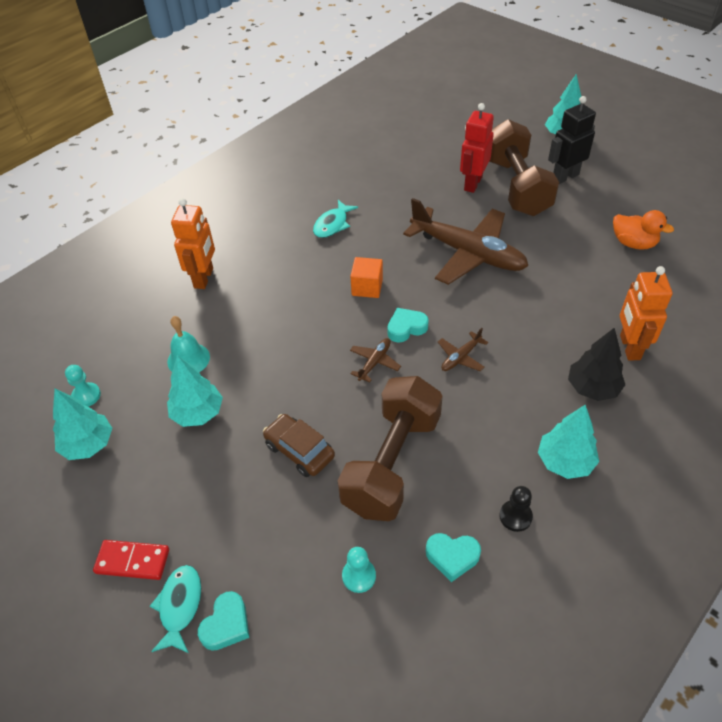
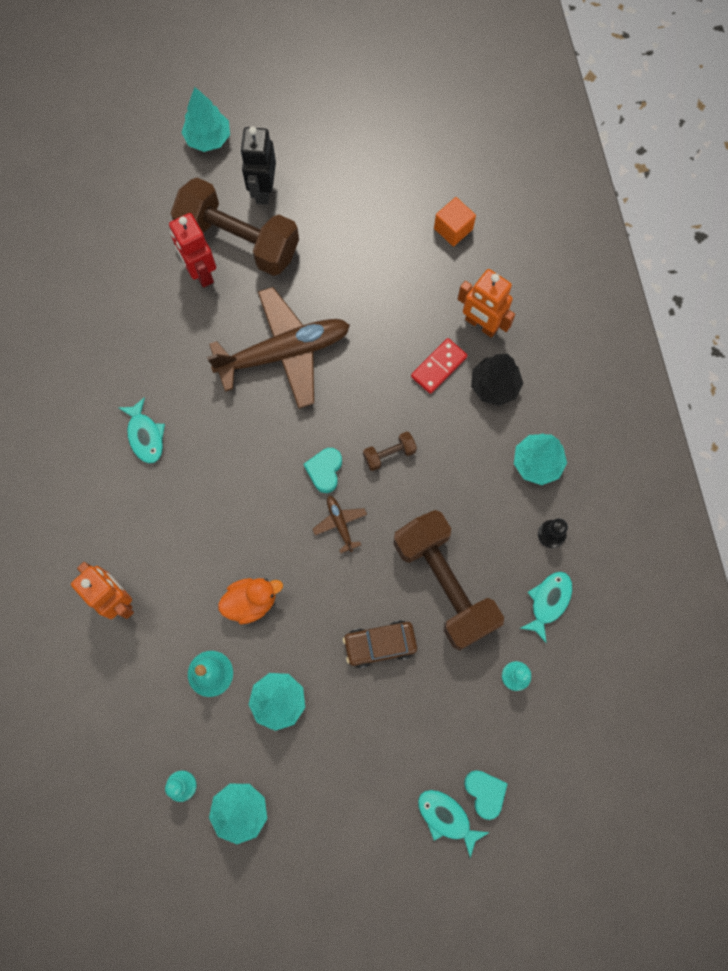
camera: 55 degrees left, 25 degrees up
red domino [93,540,169,580] -> red domino moved to [411,338,467,394]
orange cube [350,257,383,298] -> orange cube moved to [434,197,476,246]
turquoise heart [426,533,481,582] -> turquoise fish [520,571,573,643]
brown plane [438,328,488,371] -> brown dumbbell [363,432,417,471]
orange duck [613,210,674,250] -> orange duck moved to [218,578,283,624]

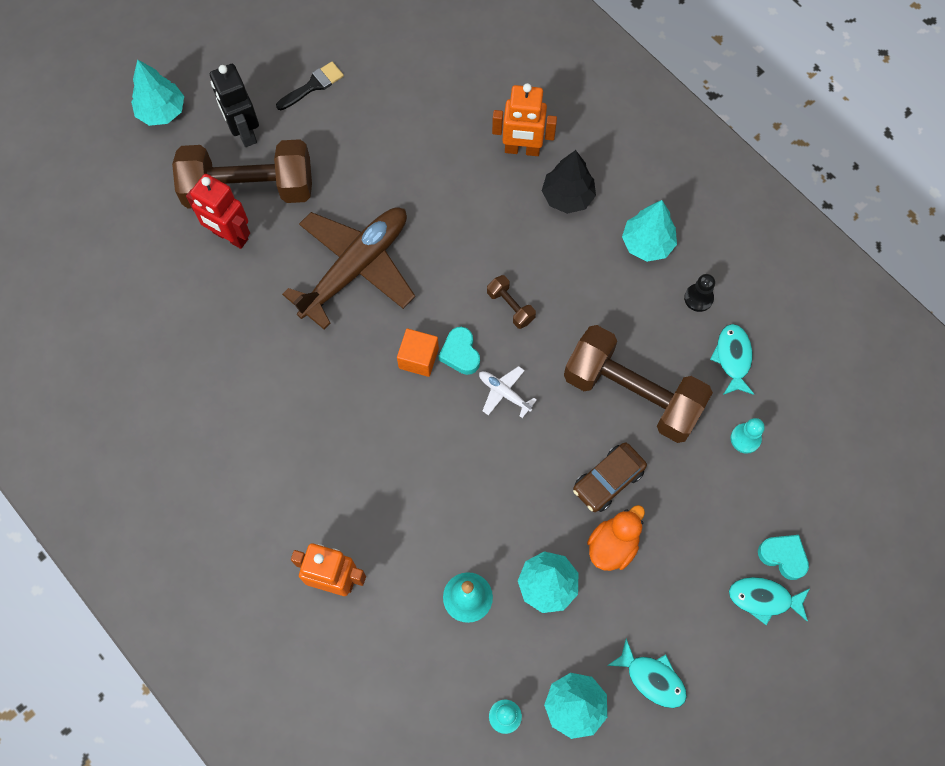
camera: 30 degrees left, 5 degrees down
turquoise fish [118,397,165,464] -> turquoise fish moved to [607,639,687,708]
orange duck [218,578,283,624] -> orange duck moved to [587,505,645,571]
brown plane [313,496,367,553] -> white plane [479,366,537,418]
brown dumbbell [363,432,417,471] -> brown dumbbell turned 75 degrees counterclockwise [487,275,536,329]
red domino [411,338,467,394] -> none
orange cube [434,197,476,246] -> orange cube moved to [397,328,439,377]
none -> black brush [276,62,344,110]

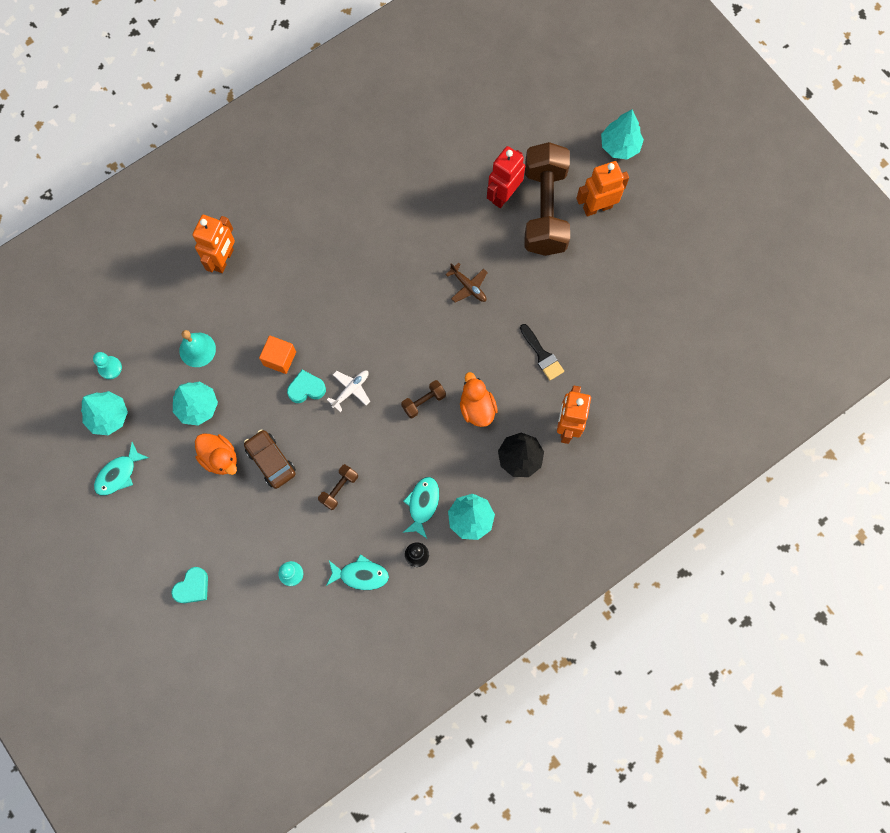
camera: 95 degrees right, 5 degrees up
black robot [210,64,259,147] -> orange robot [576,161,629,216]
black brush [276,62,344,110] -> black brush moved to [520,324,564,380]
brown plane [282,207,415,330] -> brown plane [446,263,488,302], size x0.41
orange cube [397,328,439,377] -> orange cube moved to [259,335,296,374]
turquoise heart [439,327,480,375] -> turquoise heart moved to [287,370,326,403]
brown dumbbell [564,325,713,443] -> brown dumbbell [318,464,358,510], size x0.41
turquoise fish [729,577,810,625] -> turquoise fish moved to [403,477,439,538]
none -> orange duck [460,372,498,427]

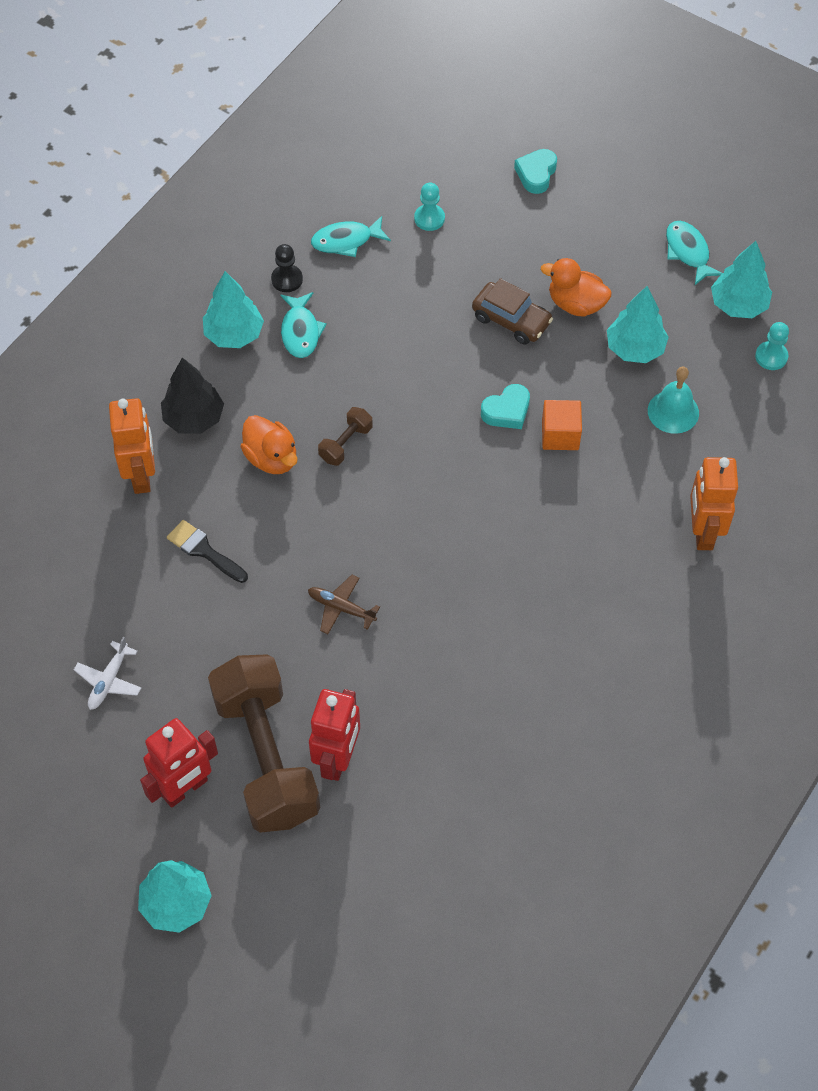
camera: 160 degrees right, 15 degrees down
turquoise fish [94,442,149,496] -> turquoise fish turned 45 degrees counterclockwise [666,221,722,285]
brown dumbbell [318,464,358,510] -> none
white plane [327,371,370,412] -> white plane moved to [74,636,141,710]
orange robot [576,161,629,216] -> red robot [140,718,218,808]

